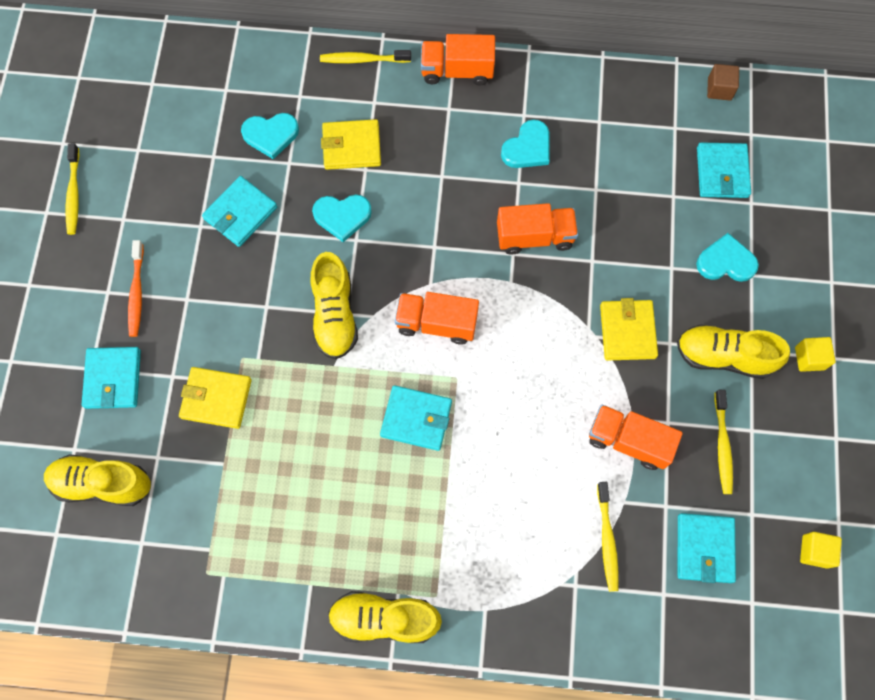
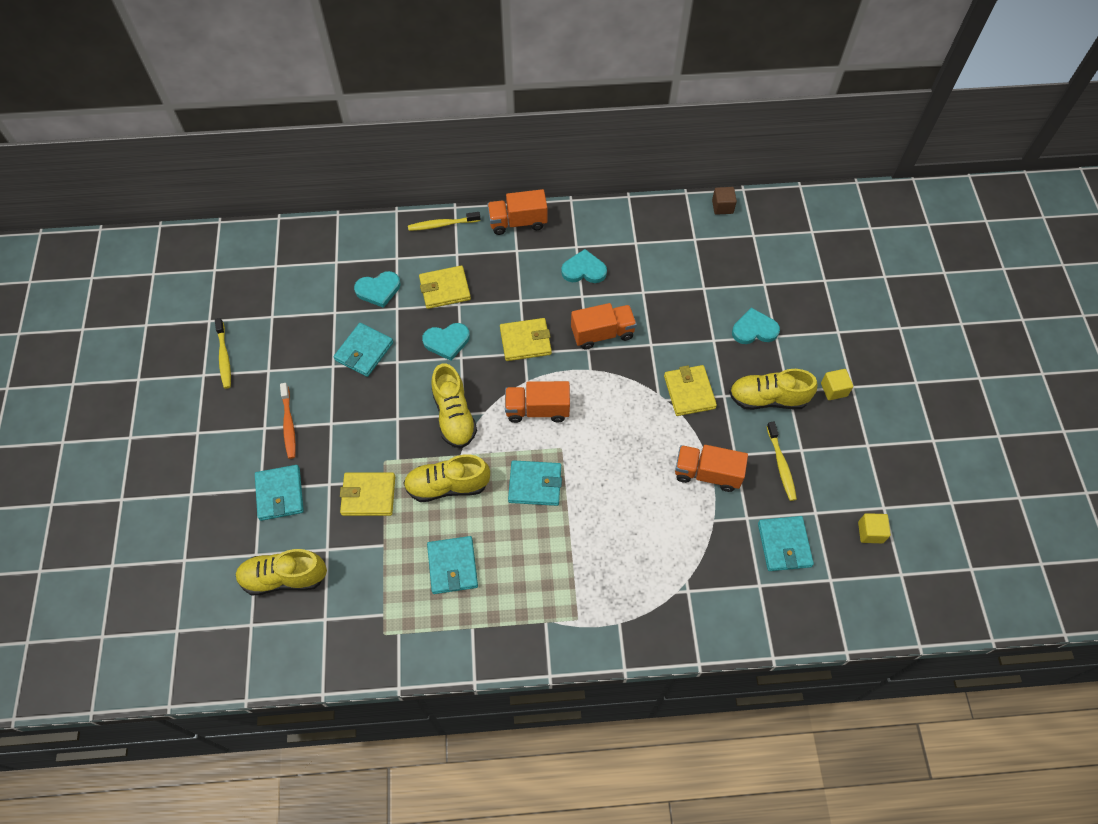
camera: 10 degrees left, 10 degrees down
yellow shoe [328,591,442,643] -> yellow shoe moved to [403,454,490,502]
turquoise heart [501,119,550,168] -> turquoise heart turned 120 degrees counterclockwise [561,249,607,283]
yellow toothbrush [597,482,619,592] -> none
turquoise wallet [697,142,751,198] -> turquoise wallet moved to [427,536,478,594]
none -> yellow wallet [500,318,552,361]

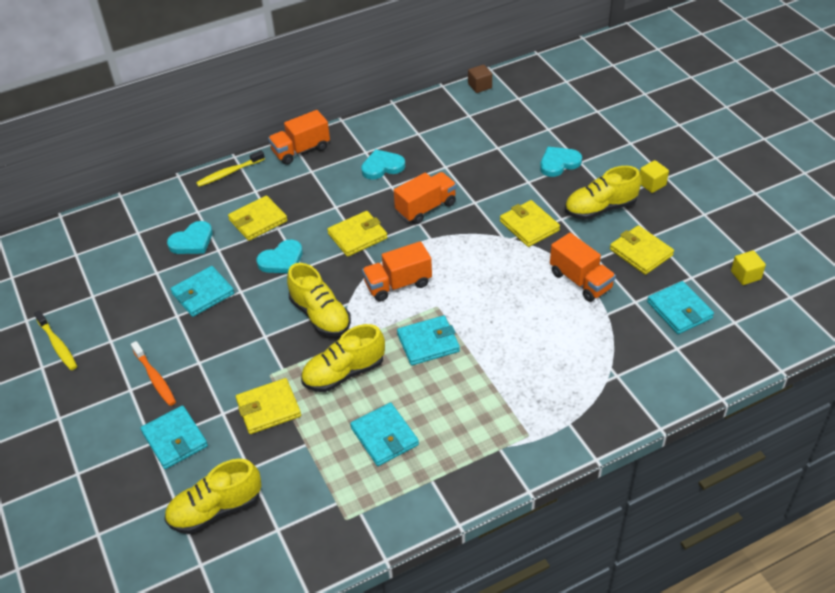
camera: 20 degrees left, 15 degrees down
turquoise wallet [334,323,393,377] -> turquoise wallet turned 45 degrees clockwise [171,266,234,317]
orange truck [675,445,748,492] -> orange truck turned 120 degrees counterclockwise [550,233,616,302]
yellow toothbrush [767,422,797,501] -> yellow wallet [610,225,674,275]

